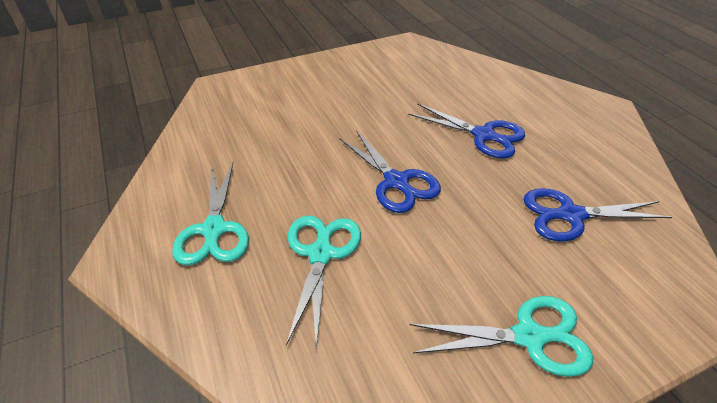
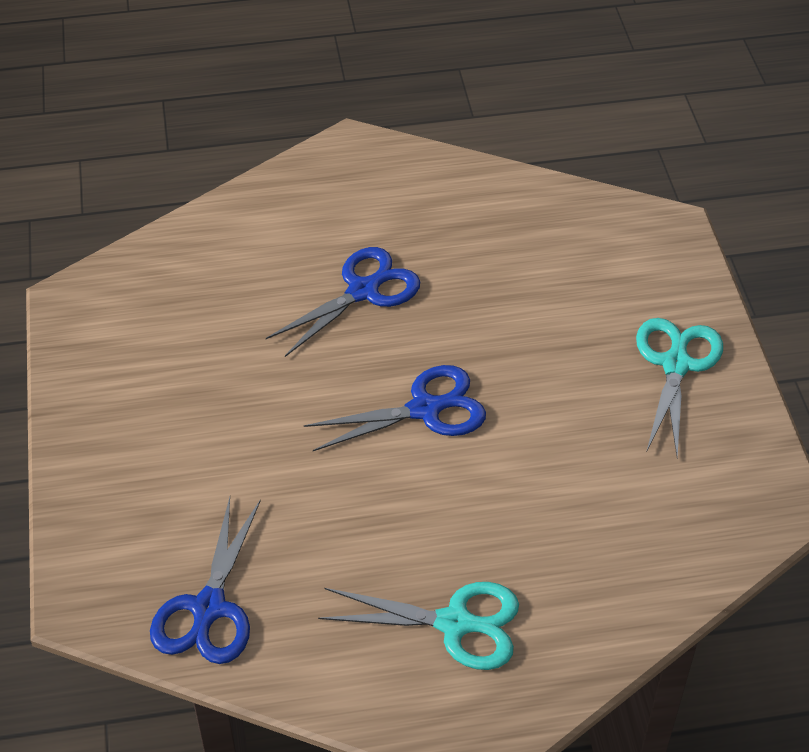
camera: 75 degrees left, 5 degrees up
turquoise scissors [286,216,361,349] -> none
blue scissors [524,188,672,241] -> blue scissors moved to [150,497,261,664]

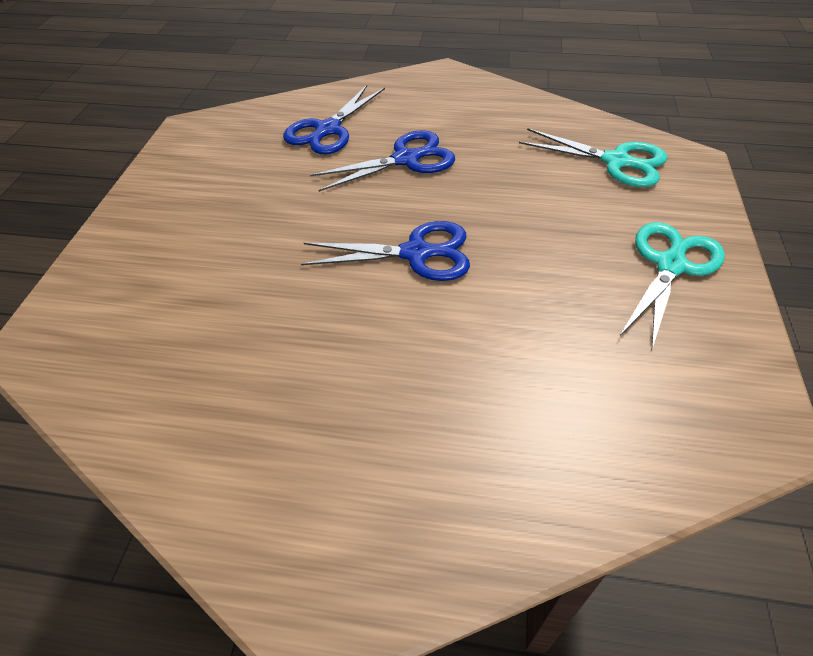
camera: 20 degrees right, 0 degrees up
blue scissors [150,497,261,664] -> blue scissors moved to [283,85,385,154]
turquoise scissors [318,582,519,670] -> turquoise scissors moved to [519,128,667,187]

